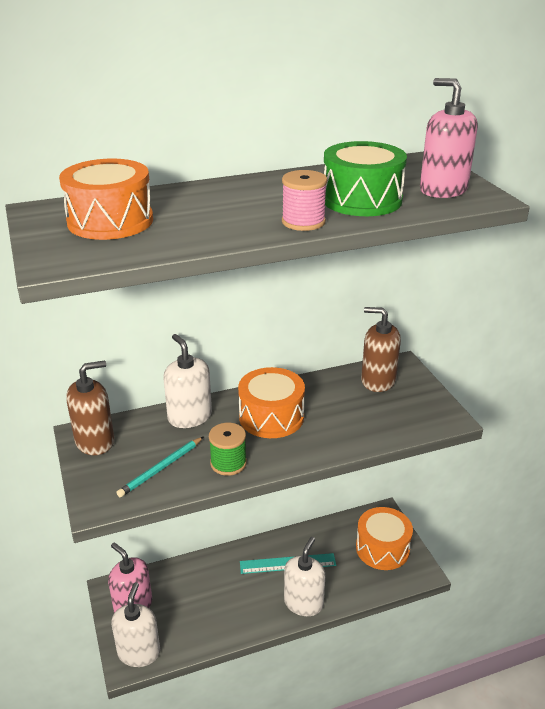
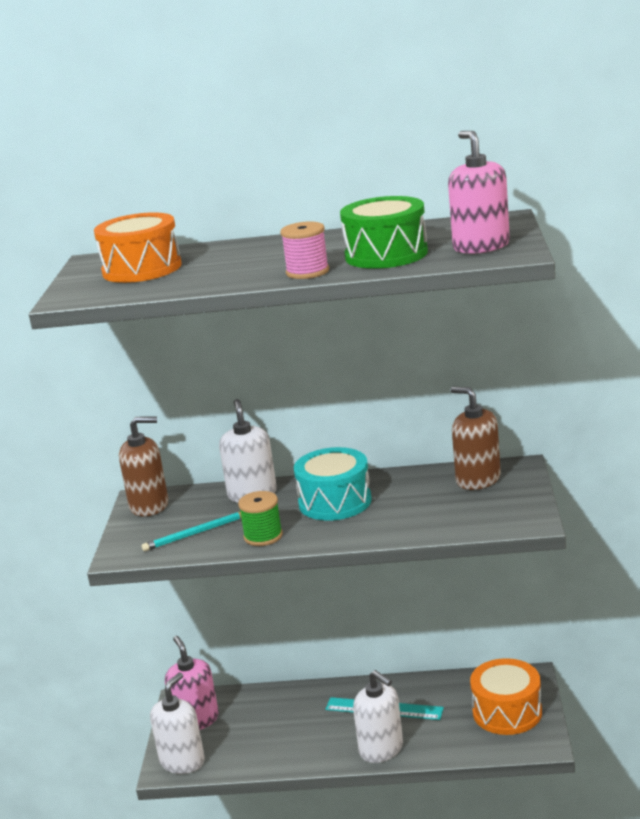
camera: 25 degrees right, 10 degrees down
orange drum [238,367,305,438] -> turquoise drum [294,447,372,521]
white soap dispenser [284,537,325,616] -> white soap dispenser turned 90 degrees clockwise [353,670,403,763]

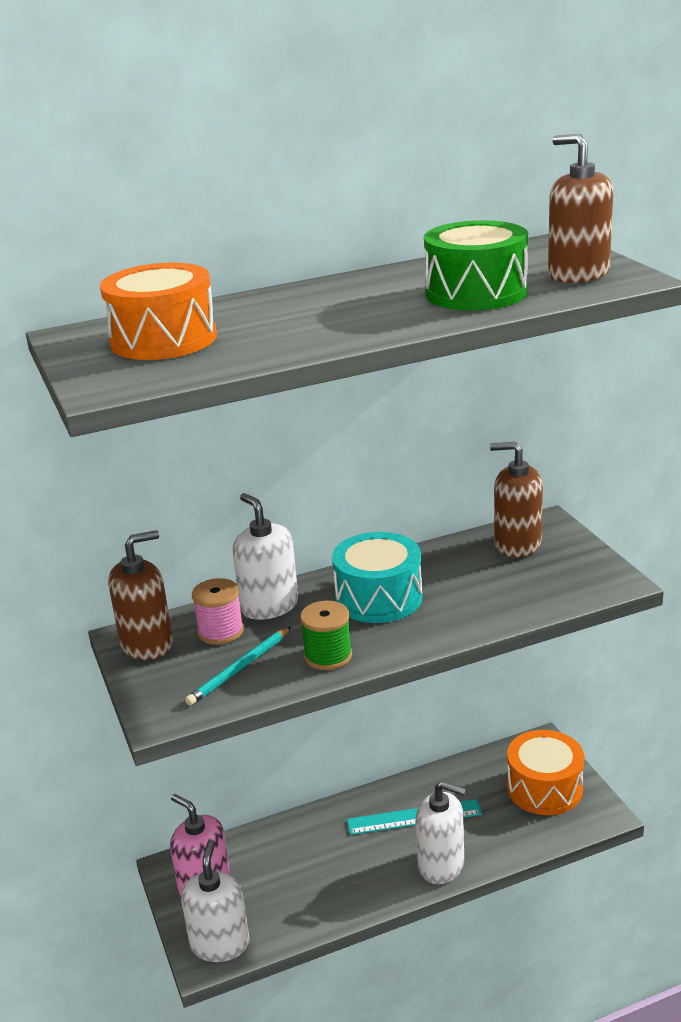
camera: 25 degrees left, 5 degrees up
pink spool [280,221,329,279] -> pink spool moved to [192,578,244,645]
pink soap dispenser [448,131,510,254] -> brown soap dispenser [548,134,613,283]

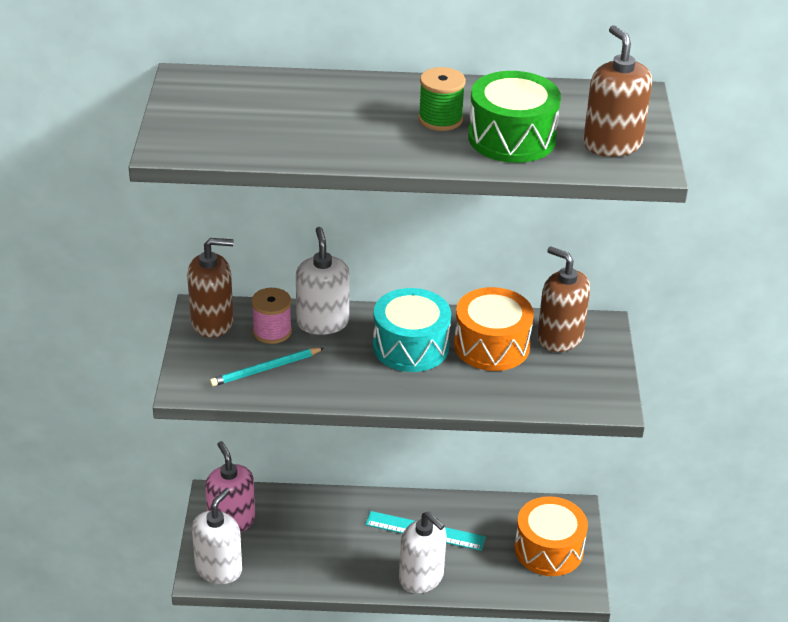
camera: 20 degrees right, 10 degrees up
orange drum [100,263,217,360] -> orange drum moved to [454,287,534,371]
green spool [300,601,352,670] -> green spool moved to [418,67,466,131]

